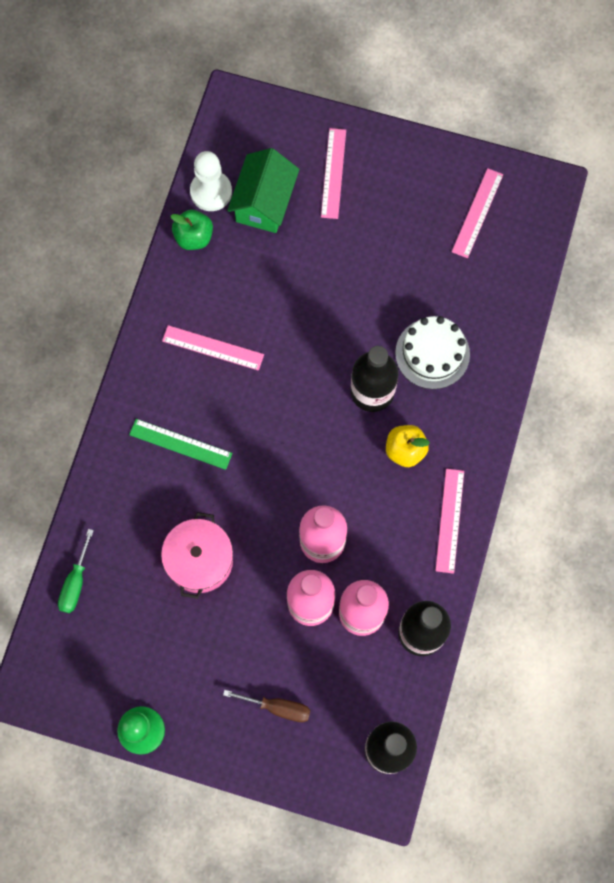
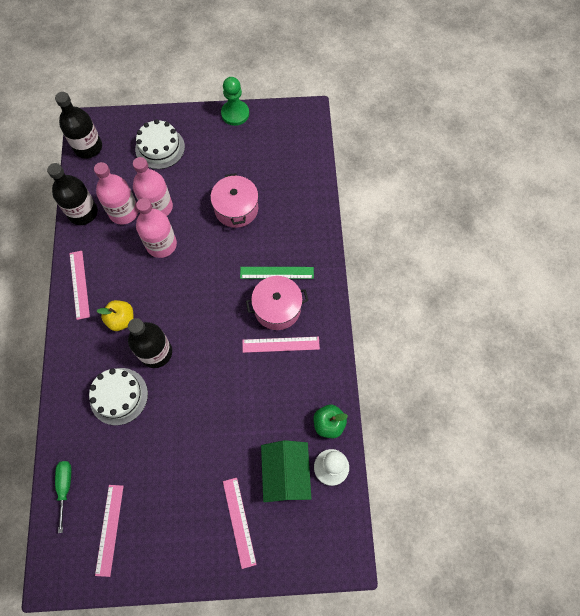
camera: 160 degrees right, 5 degrees down
green screwdriver [58,529,94,613] -> green screwdriver moved to [55,461,71,533]
brown screwdriver [223,690,311,722] -> white cake [135,119,185,169]
none -> pink pot [246,276,308,330]

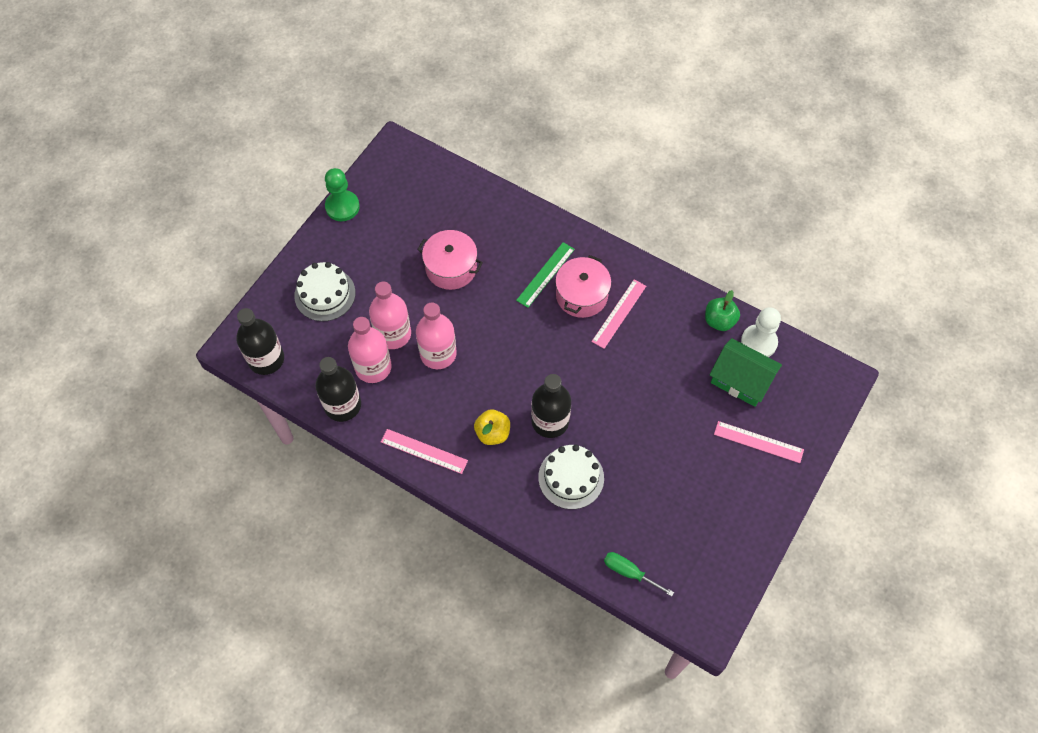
camera: 55 degrees left, 5 degrees down
pink ruler [95,485,124,577] -> none

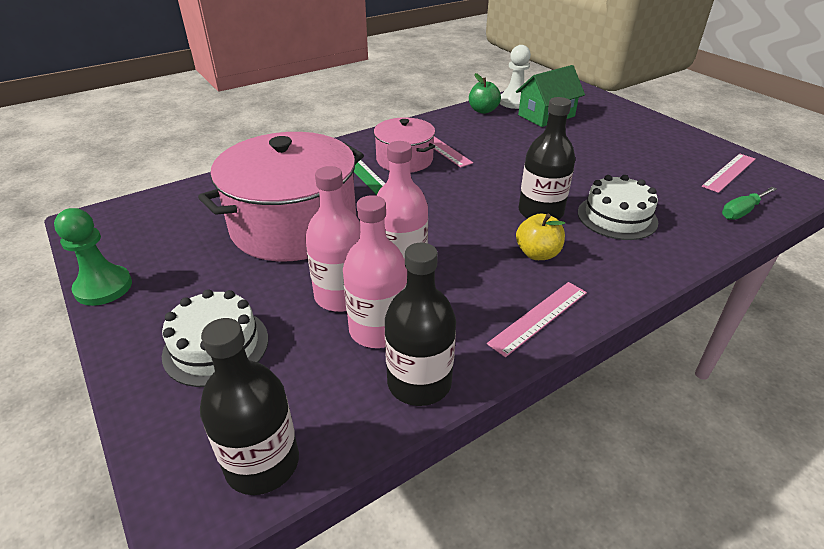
camera: 65 degrees left, 25 degrees down
pink pot [417,230,483,290] -> pink pot [198,132,364,261], size x1.85
pink ruler [714,421,804,463] -> pink ruler moved to [702,154,755,193]

